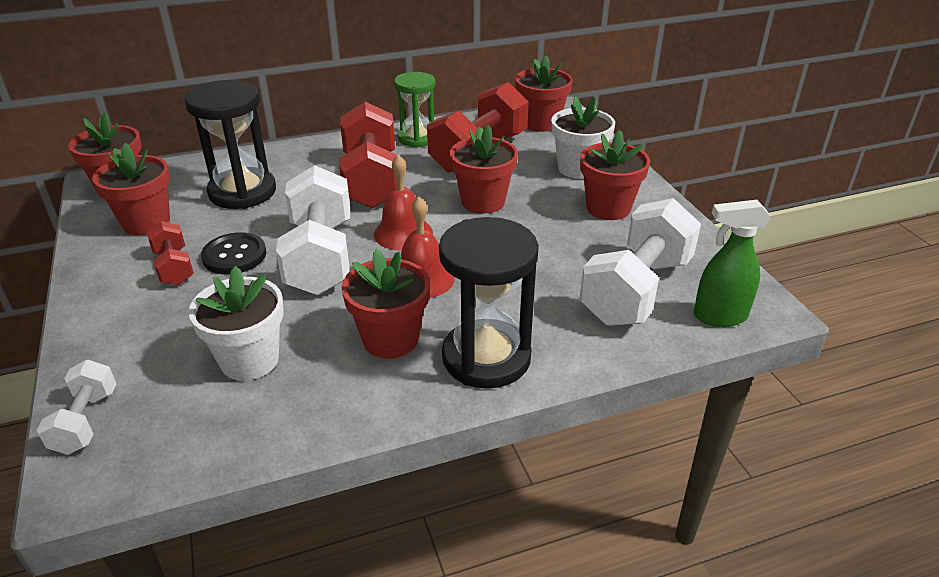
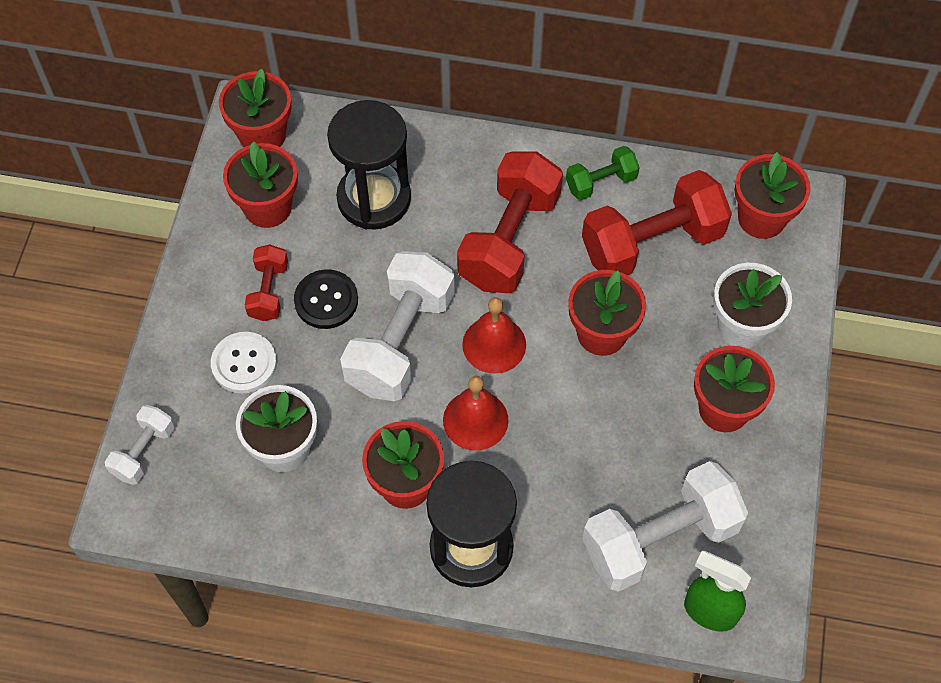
camera: 30 degrees right, 25 degrees up
green hourglass [394,72,436,147] -> green dumbbell [566,146,639,200]
none -> white button [211,332,277,394]

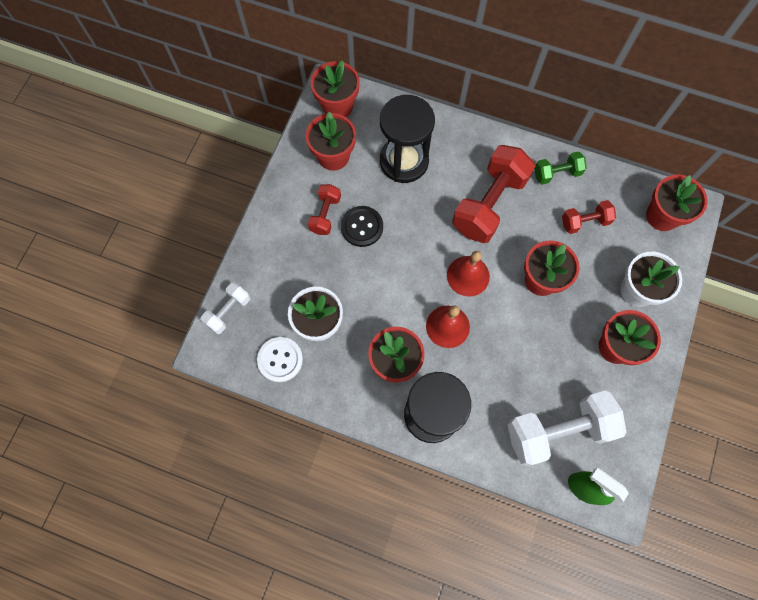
camera: 10 degrees right, 10 degrees up
white button [211,332,277,394] -> white button moved to [257,337,303,382]
white dumbbell [340,251,455,401] -> none
red dumbbell [582,170,732,275] -> red dumbbell [562,200,616,234], size x0.51

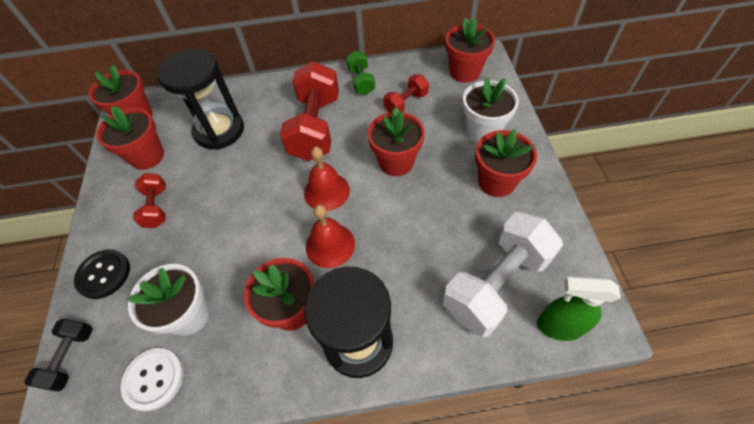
camera: 25 degrees left, 15 degrees down
white dumbbell [201,282,250,334] -> black dumbbell [24,319,93,391]
black button [341,206,383,247] -> black button moved to [74,249,130,299]
green dumbbell [534,151,587,185] -> green dumbbell turned 60 degrees counterclockwise [346,51,375,95]

